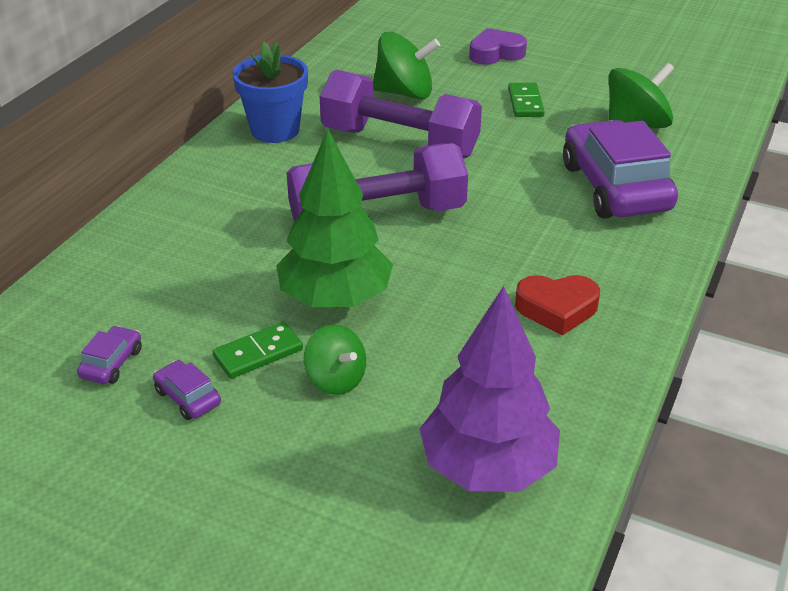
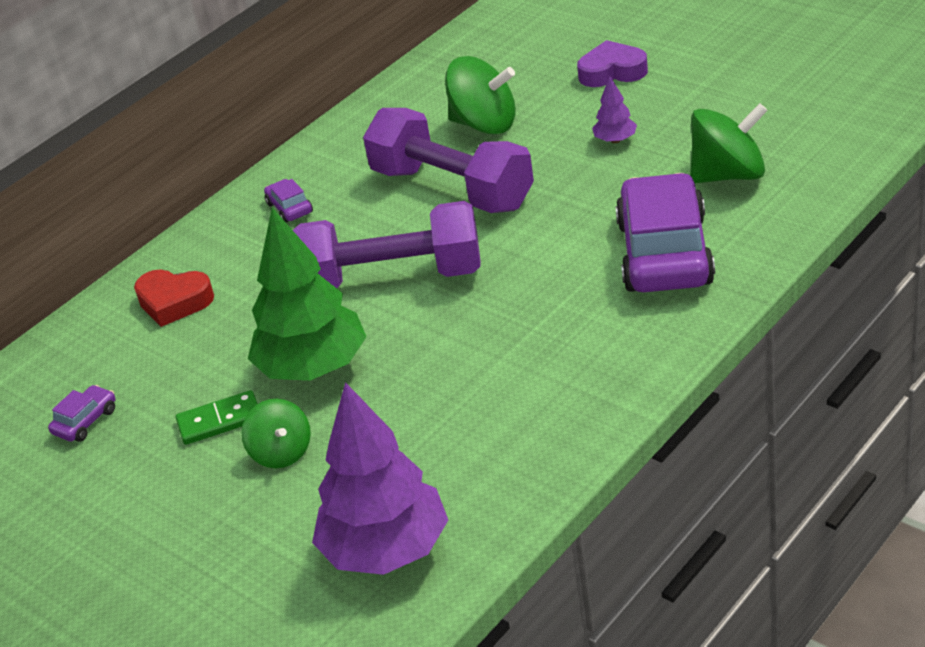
camera: 20 degrees right, 0 degrees up
purple car [153,360,221,420] -> purple car moved to [264,179,313,223]
blue flower pot [232,42,308,143] -> none
green domino [508,83,545,117] -> purple tree [592,76,637,143]
red heart [515,275,600,336] -> red heart moved to [134,270,214,327]

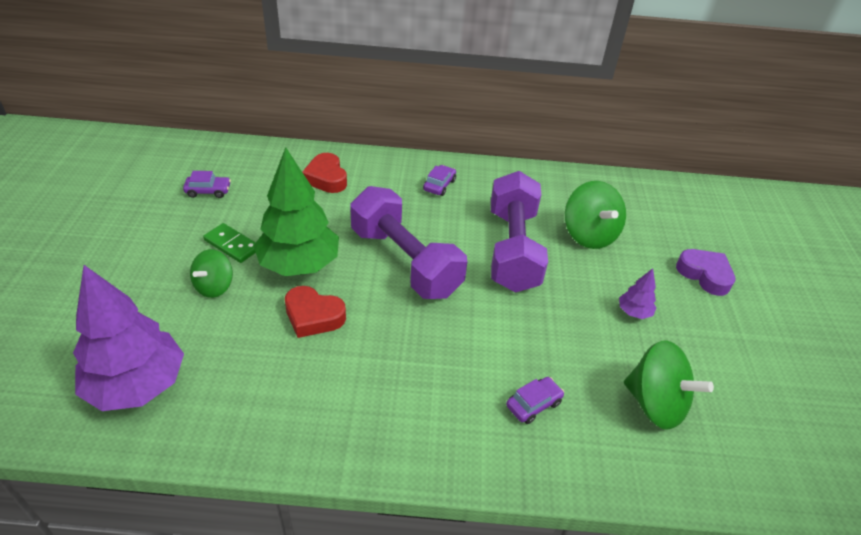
camera: 45 degrees right, 5 degrees up
purple car [615,173,715,292] -> purple car [506,377,564,424], size x0.41
none -> red heart [285,286,346,338]

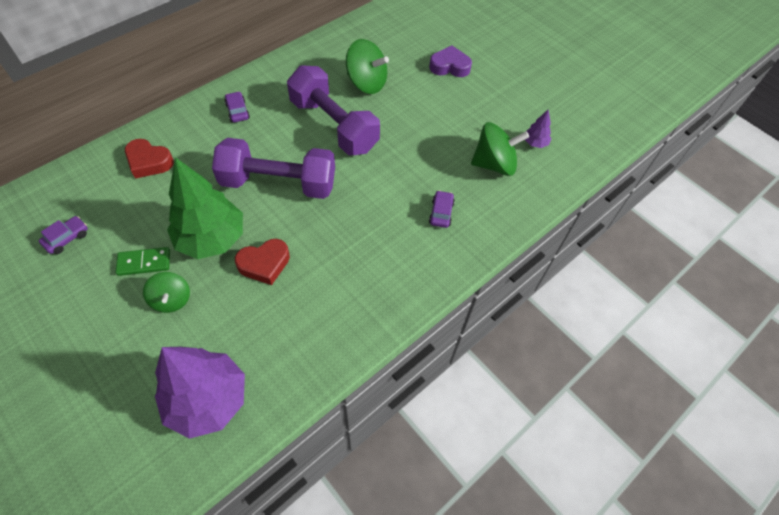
camera: 45 degrees left, 15 degrees up
purple tree [619,268,656,319] -> purple tree moved to [525,109,551,148]

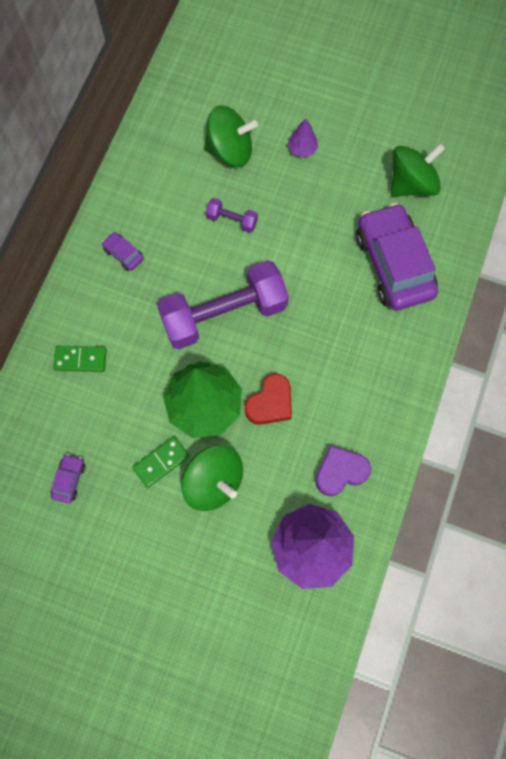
camera: 25 degrees left, 15 degrees up
red heart [125,139,174,179] -> green domino [53,346,107,372]
green spinning top [143,272,190,313] -> green spinning top [181,445,243,511], size x1.59
purple dumbbell [287,65,380,155] -> purple dumbbell [206,198,258,233], size x0.42
purple heart [429,45,472,77] -> purple heart moved to [315,445,371,496]
purple car [429,190,455,228] -> purple car [356,203,438,311], size x2.45
purple tree [525,109,551,148] -> purple tree moved to [288,119,318,157]

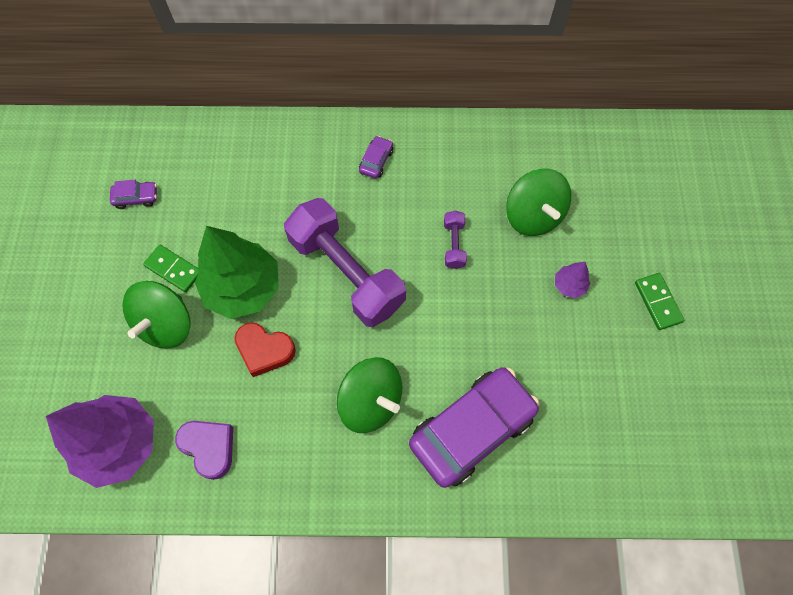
camera: 70 degrees right, 5 degrees down
green domino [53,346,107,372] -> green domino moved to [635,273,684,330]
green spinning top [391,143,445,197] -> green spinning top moved to [337,357,402,433]

